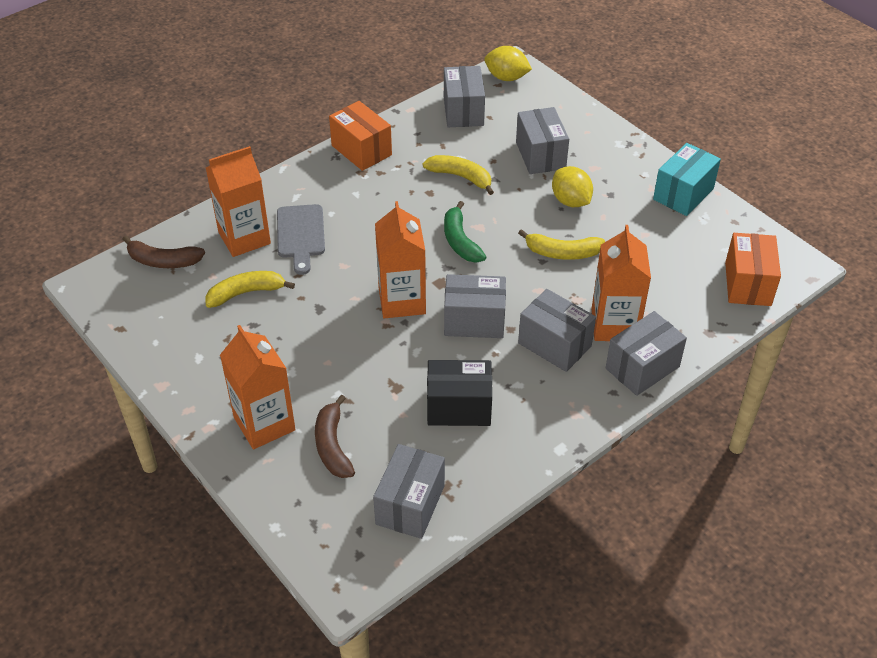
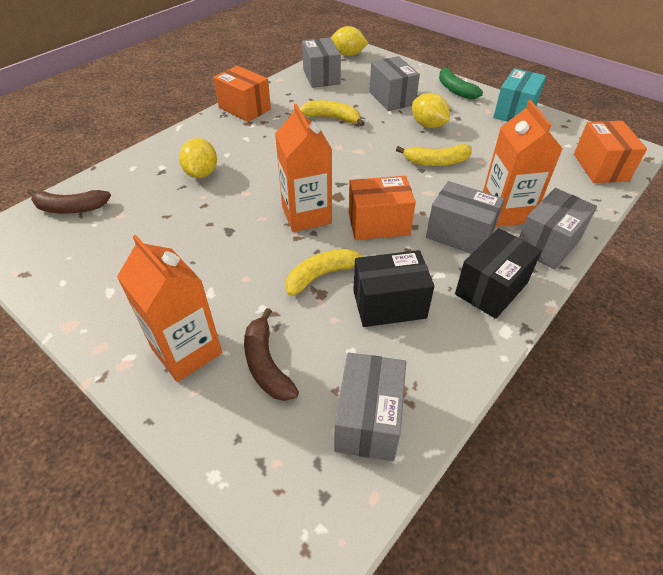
camera: 10 degrees left, 0 degrees up
orange carton [206,146,271,257] -> none
yellow banana [206,271,295,308] -> yellow banana moved to [285,249,363,296]
grey cutting board [277,204,325,275] -> yellow lemon [179,138,217,178]
green banana [444,201,486,263] -> green banana moved to [439,66,483,99]
grey box [444,274,506,338] -> orange box [349,176,416,240]
none -> black box [455,228,542,319]

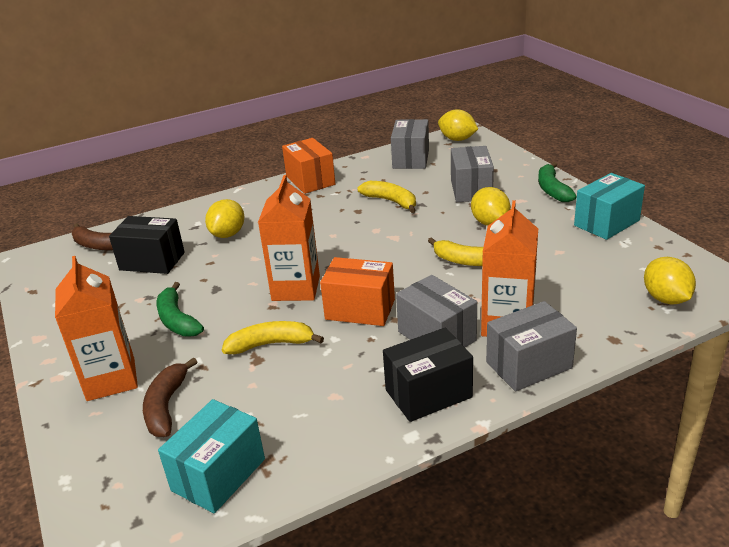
camera: 25 degrees right, 15 degrees down
grey box [335,353,406,461] -> turquoise box [158,399,265,513]
black box [353,250,434,327] -> black box moved to [109,216,185,274]
orange box [574,121,647,183] -> yellow lemon [644,257,696,305]
none -> green banana [156,282,204,337]

